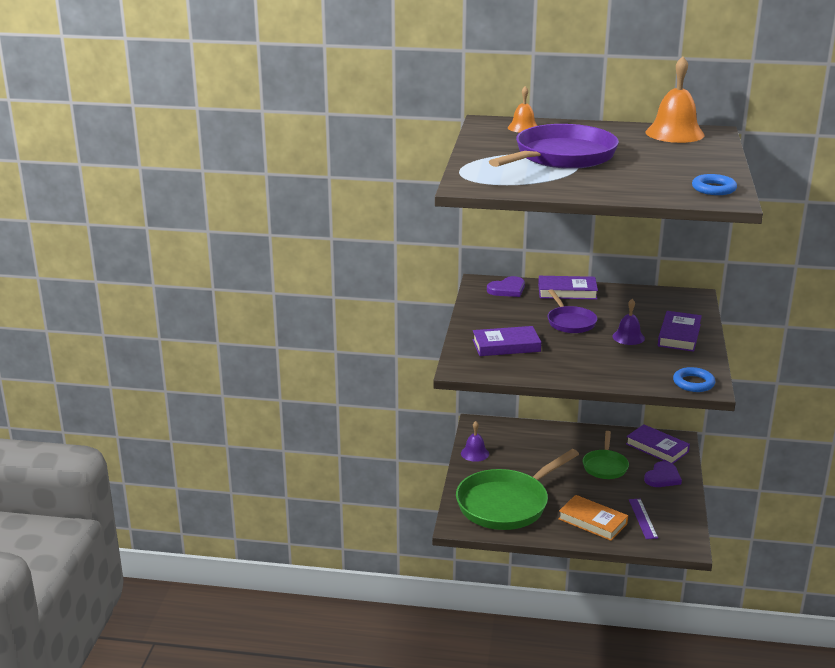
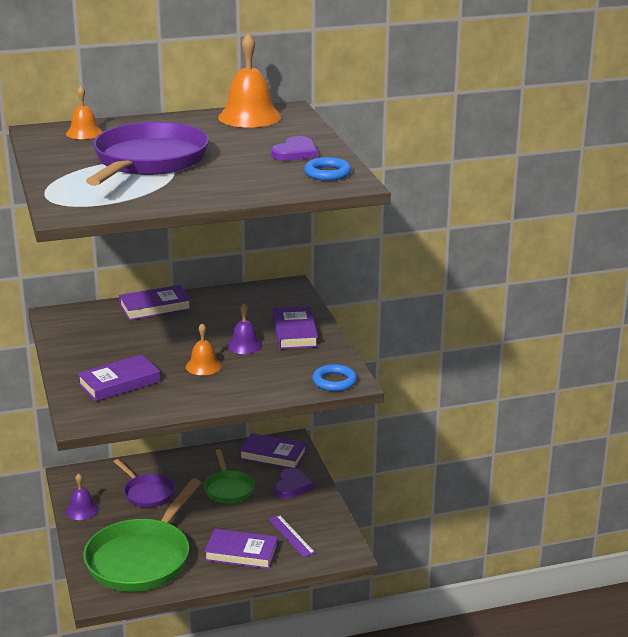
camera: 25 degrees left, 0 degrees up
purple heart [487,276,525,297] -> purple heart moved to [271,136,318,161]
purple pan [547,289,597,333] -> purple pan moved to [114,459,175,508]
orange book [558,495,628,541] -> purple book [204,529,278,569]
none -> orange bell [186,323,222,375]

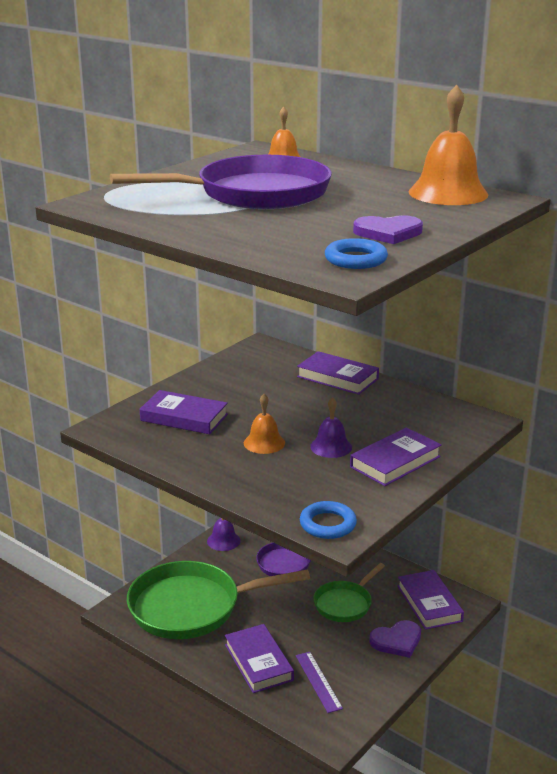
camera: 55 degrees right, 0 degrees up
purple ruler [268,515,315,558] -> purple ruler turned 45 degrees counterclockwise [296,652,343,713]

